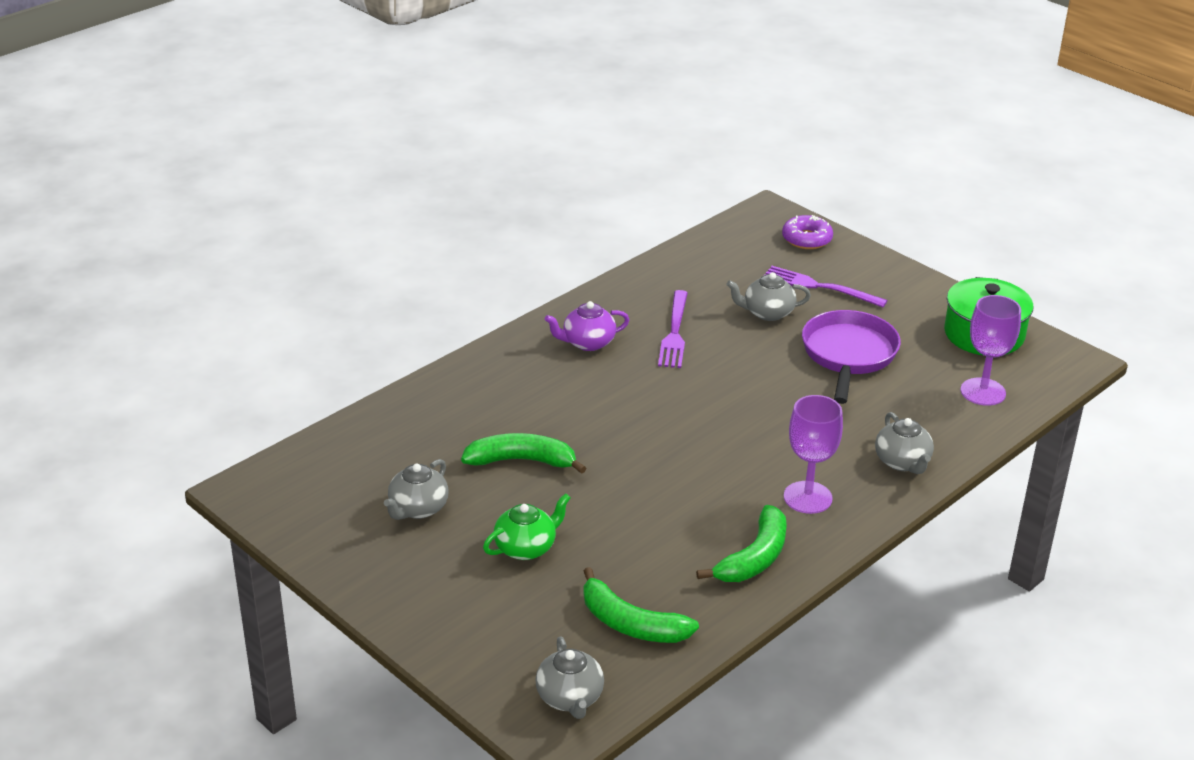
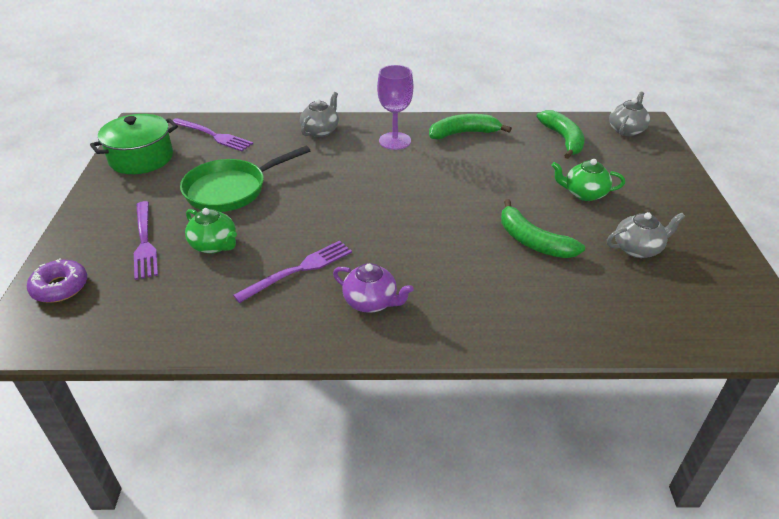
camera: 135 degrees left, 5 degrees up
grey teapot [727,272,811,321] -> green teapot [185,208,237,253]
purple pan [802,310,901,404] -> green pan [180,146,310,212]
purple goblet [961,295,1021,406] -> purple fork [172,118,253,151]

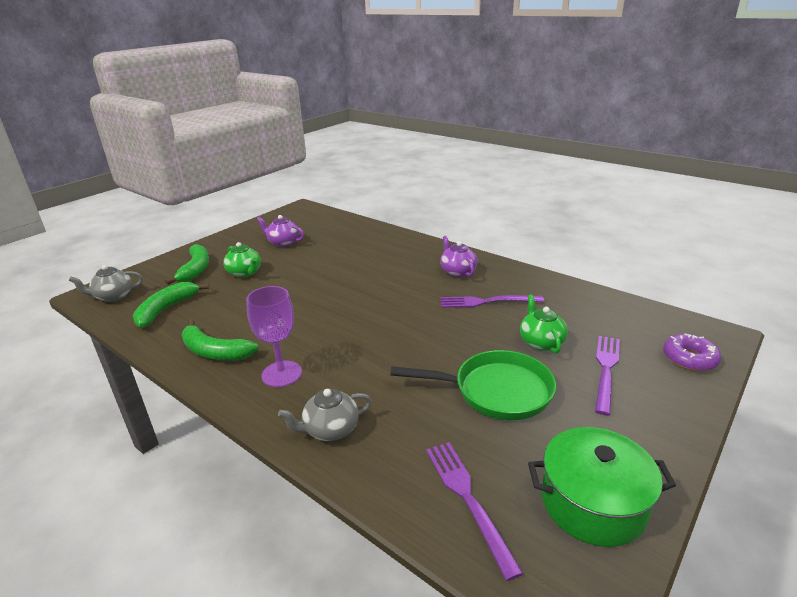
camera: 140 degrees left, 10 degrees down
green banana [501,199,585,258] -> green banana moved to [165,244,209,285]
grey teapot [607,212,685,258] -> purple teapot [257,215,304,247]

